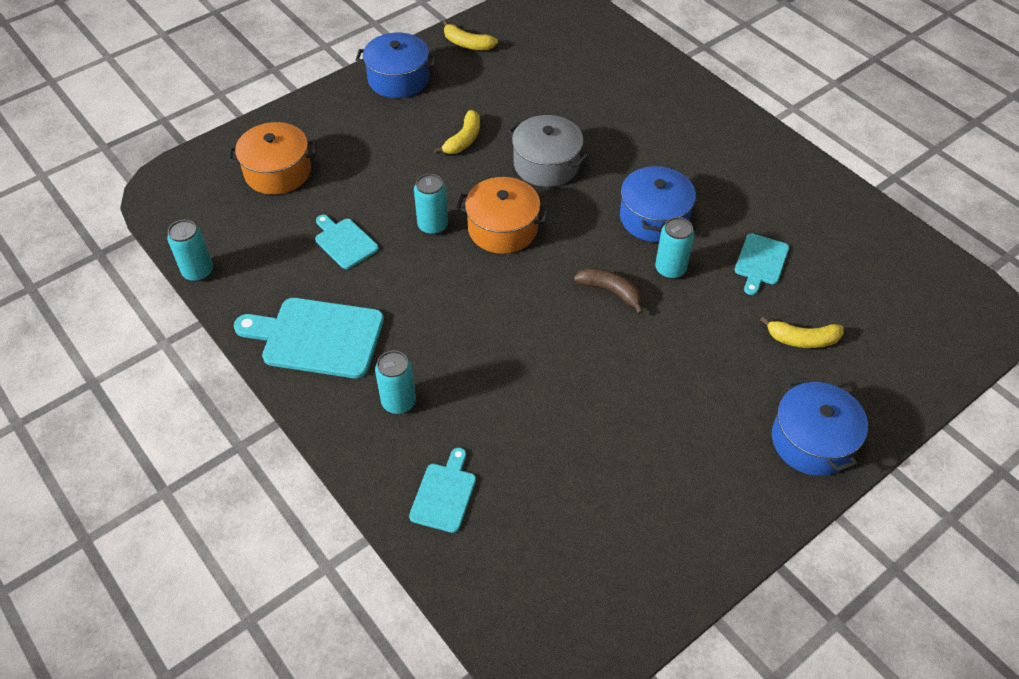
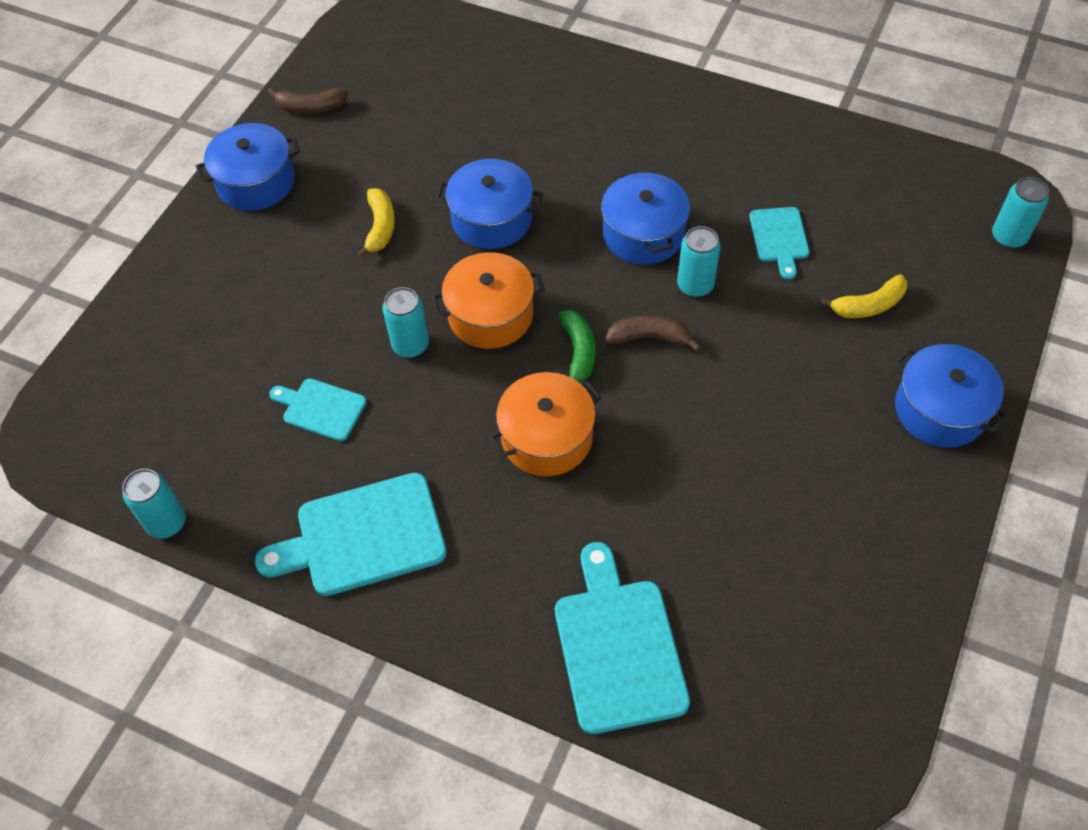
camera: 25 degrees left, 5 degrees up
orange pot [228,122,316,195] -> orange pot moved to [489,372,602,476]
turquoise can [375,351,416,414] -> turquoise can moved to [992,177,1049,248]
turquoise cutting board [409,448,476,533] -> turquoise cutting board [555,542,690,734], size x1.78
yellow banana [443,20,498,50] -> brown banana [268,88,348,114]
grey pot [508,115,588,187] -> blue pot [436,159,543,249]
none -> green banana [559,310,596,382]

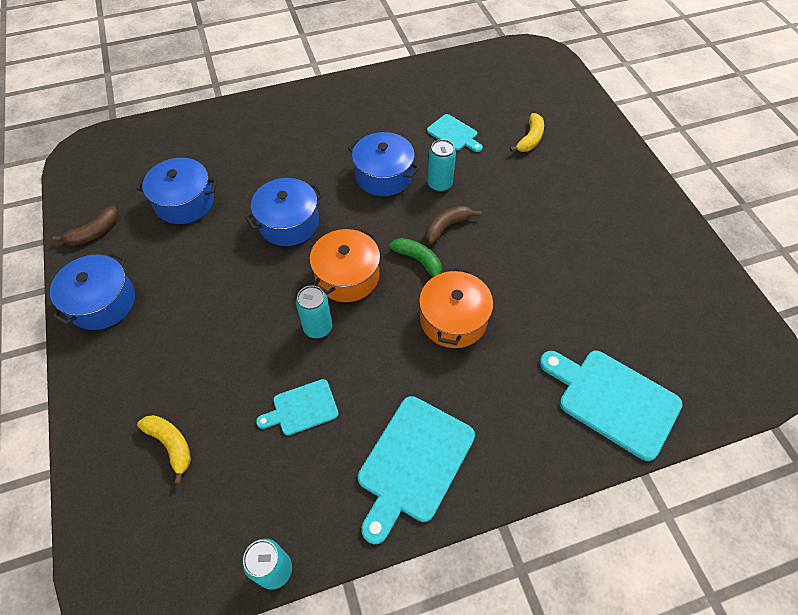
camera: 45 degrees left, 0 degrees up
yellow banana [357,188,395,258] -> yellow banana moved to [137,415,191,484]
blue pot [895,344,1009,448] -> blue pot moved to [137,158,217,224]
turquoise can [992,177,1049,248] -> none

